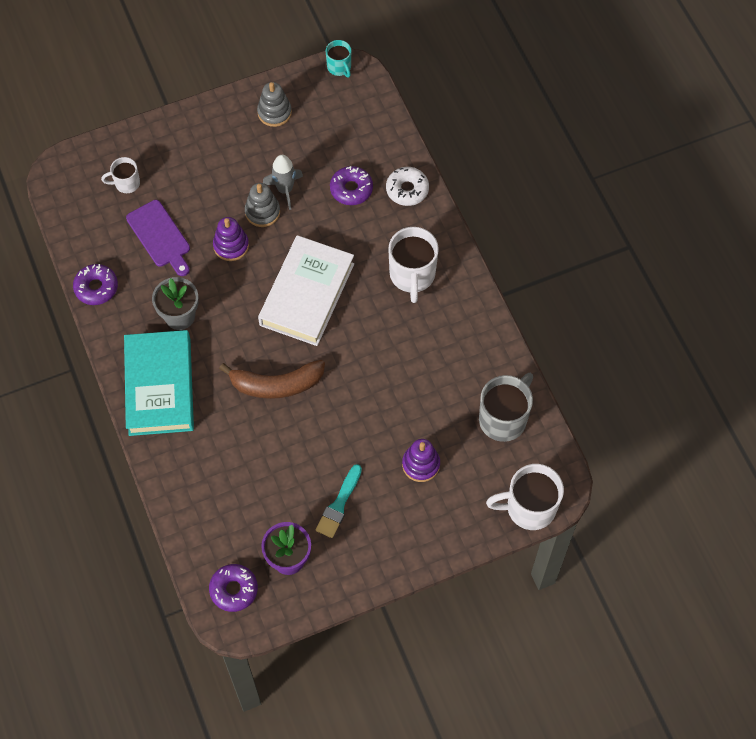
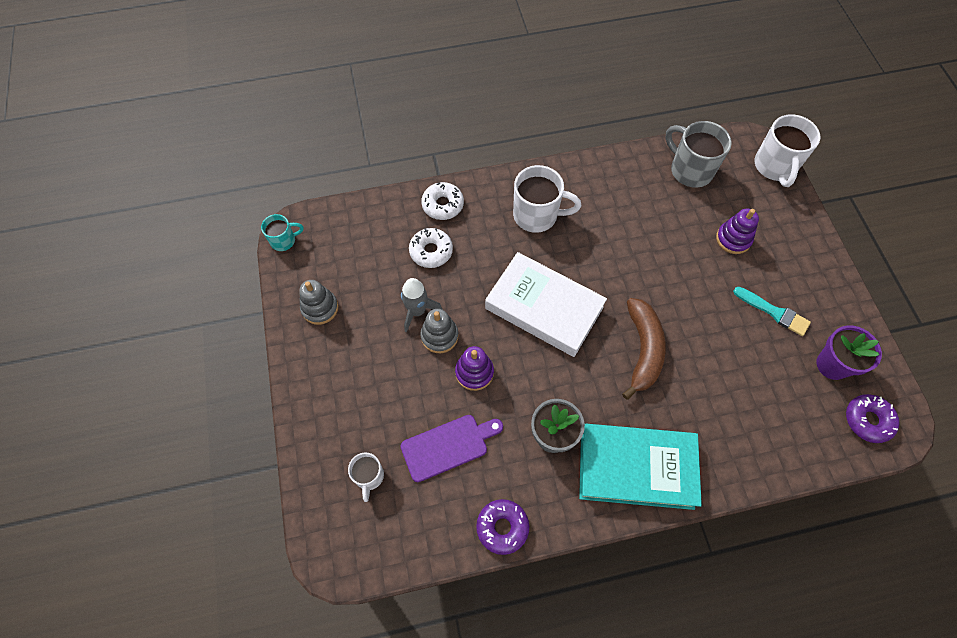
camera: 80 degrees left, 0 degrees up
purple donut [330,166,373,205] -> white donut [409,228,453,268]

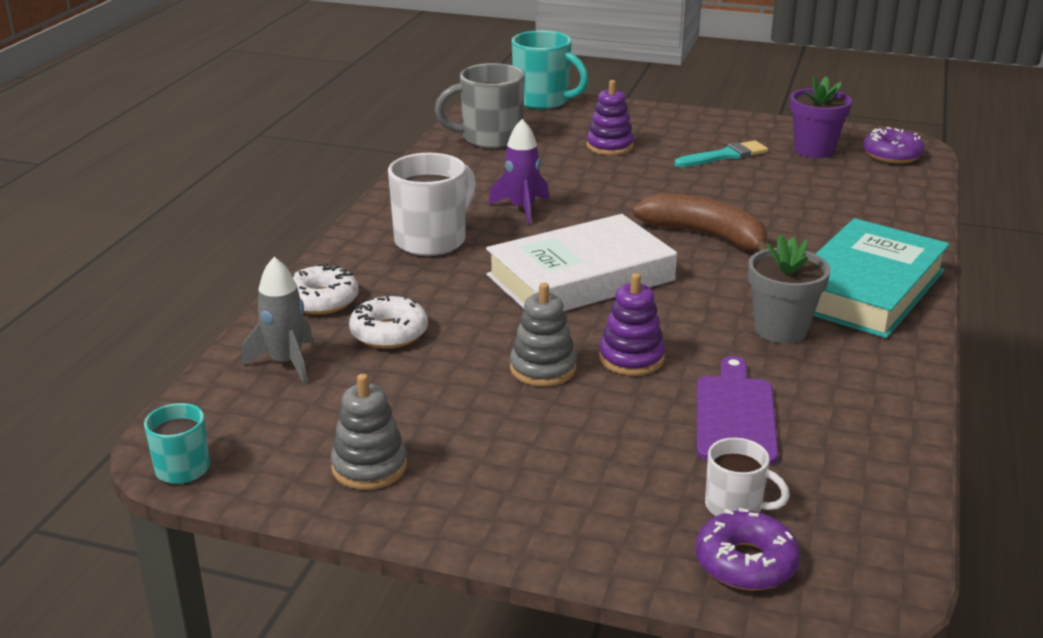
camera: 60 degrees left, 35 degrees down
grey rocket [401,278,442,332] -> grey rocket moved to [241,257,313,384]
purple donut [476,499,529,555] -> purple donut moved to [695,508,800,591]
white mug [755,114,820,187] -> turquoise mug [512,30,589,109]
none -> purple rocket [488,119,549,224]

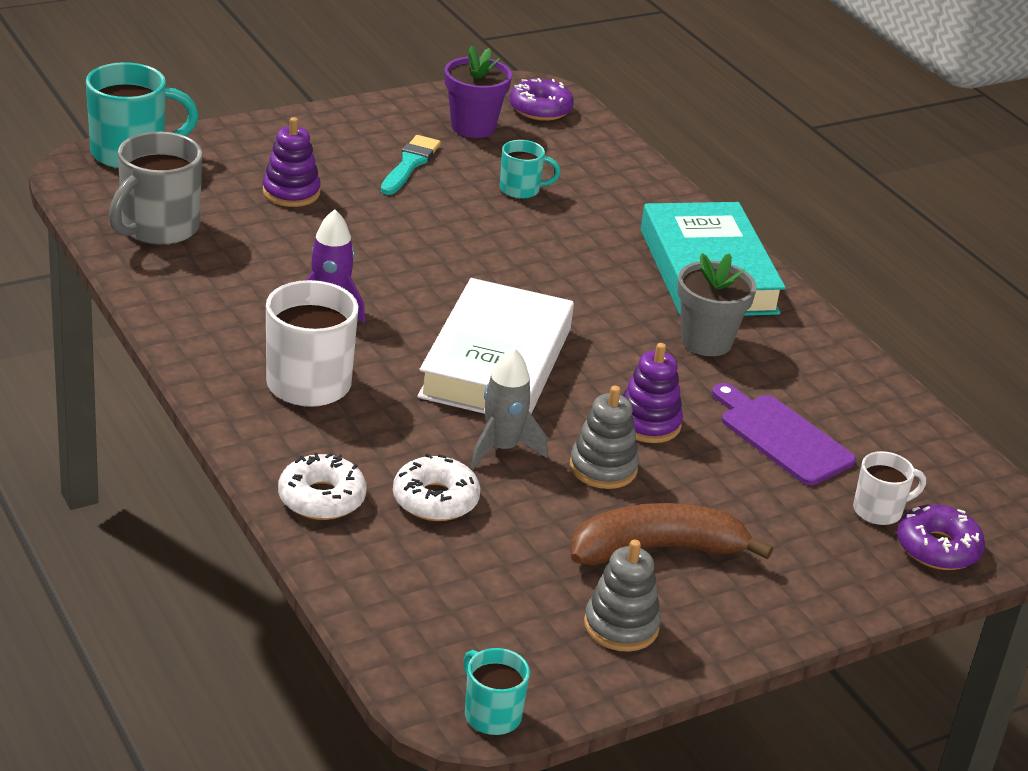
camera: 50 degrees left, 5 degrees up
grey rocket [241,257,313,384] -> grey rocket moved to [471,347,548,469]
brown banana [632,193,768,251] -> brown banana moved to [570,503,773,565]
none -> turquoise mug [500,140,561,199]

